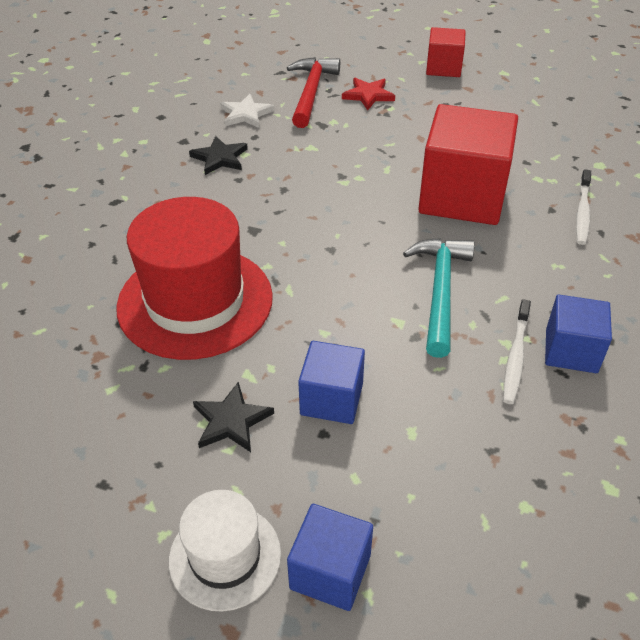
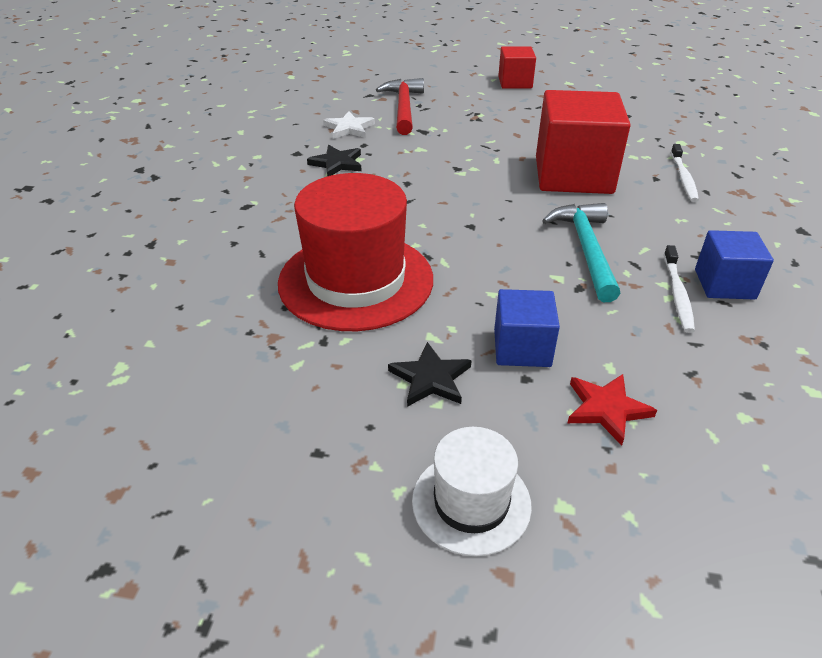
camera: 10 degrees left, 5 degrees down
blue cube [287,504,373,611] -> none
red star [342,78,395,110] -> red star moved to [568,374,657,446]

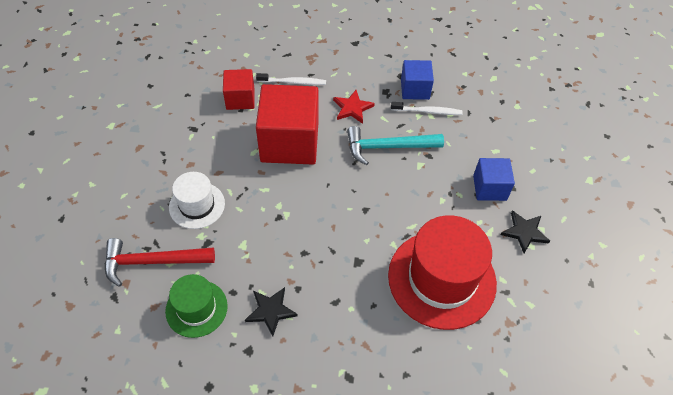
camera: 95 degrees left, 15 degrees up
white star [323,111,375,139] -> green hat [165,274,228,338]
white hat [412,427,532,556] -> white hat moved to [169,172,225,229]
red cube [498,46,536,89] -> red cube moved to [223,69,255,110]
red star [568,374,657,446] -> red star moved to [333,90,375,124]

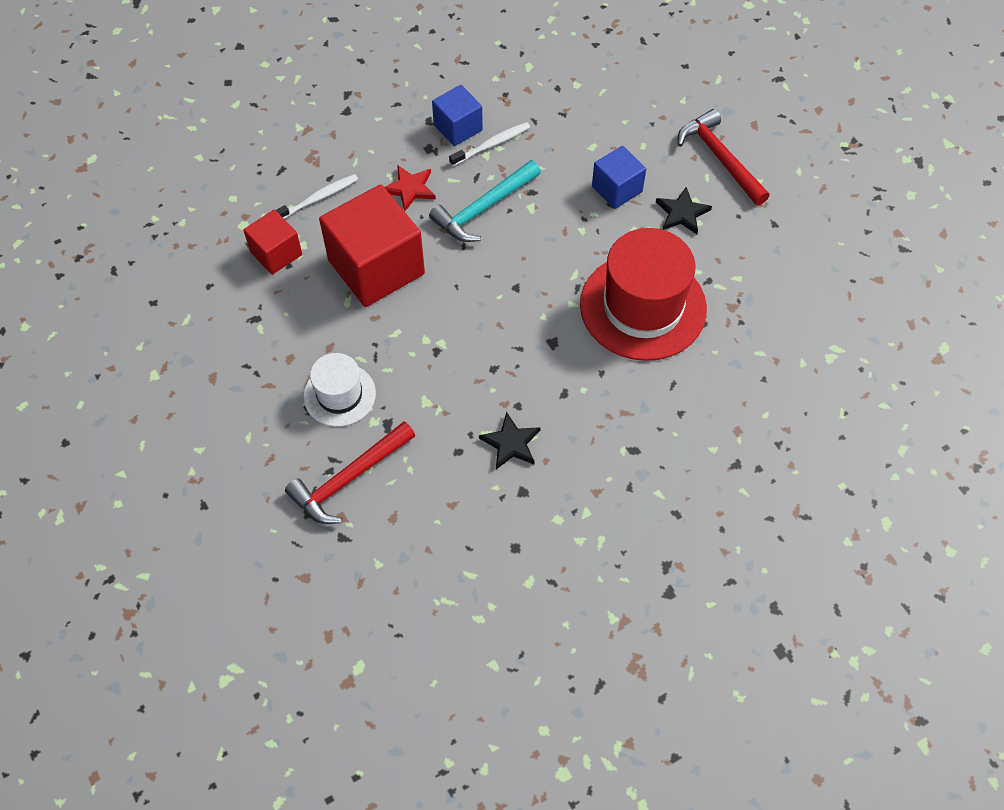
camera: 35 degrees left, 5 degrees up
green hat [165,274,228,338] -> none
none -> red hammer [678,109,770,205]

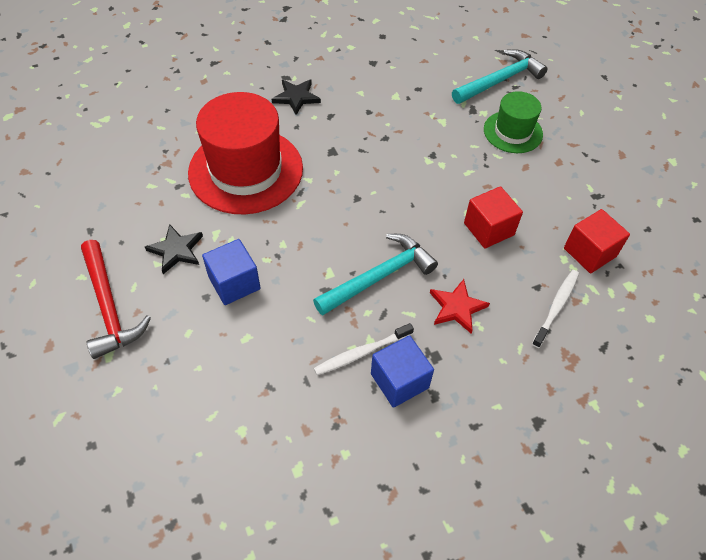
camera: 175 degrees left, 5 degrees down
white toothbrush [276,174,358,219] -> white toothbrush turned 150 degrees clockwise [532,270,579,348]
red hammer [285,421,415,524] -> turquoise hammer [452,49,548,104]
white hat [304,353,376,427] -> green hat [484,91,543,153]
red cube [319,184,425,307] -> red cube [464,186,523,248], size x0.54
black star [479,412,541,469] -> black star moved to [272,80,321,115]

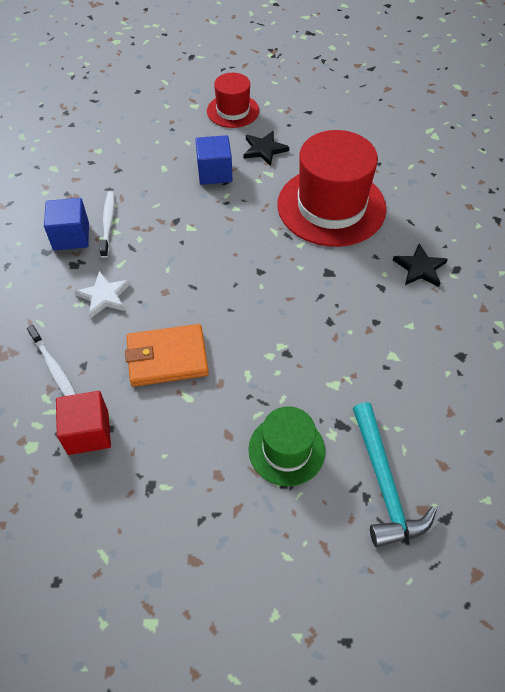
camera: 115 degrees right, 0 degrees up
red hammer [81,240,151,359] -> red hat [207,73,259,128]
turquoise hammer [313,234,438,315] -> none
red star [430,279,490,334] -> white star [74,271,131,319]
red cube [464,186,523,248] -> orange wallet [125,324,209,387]

